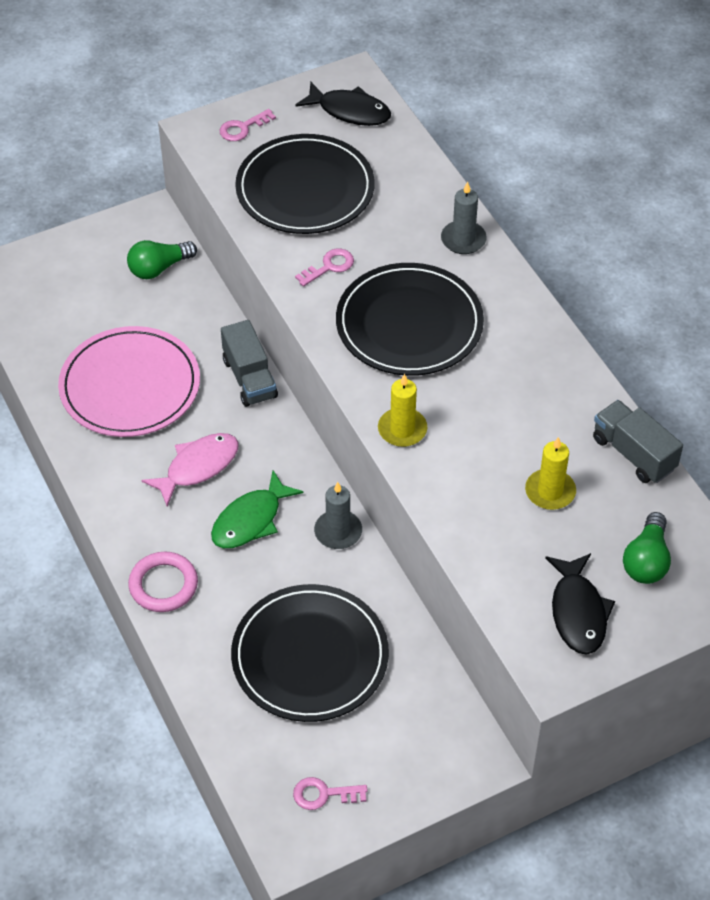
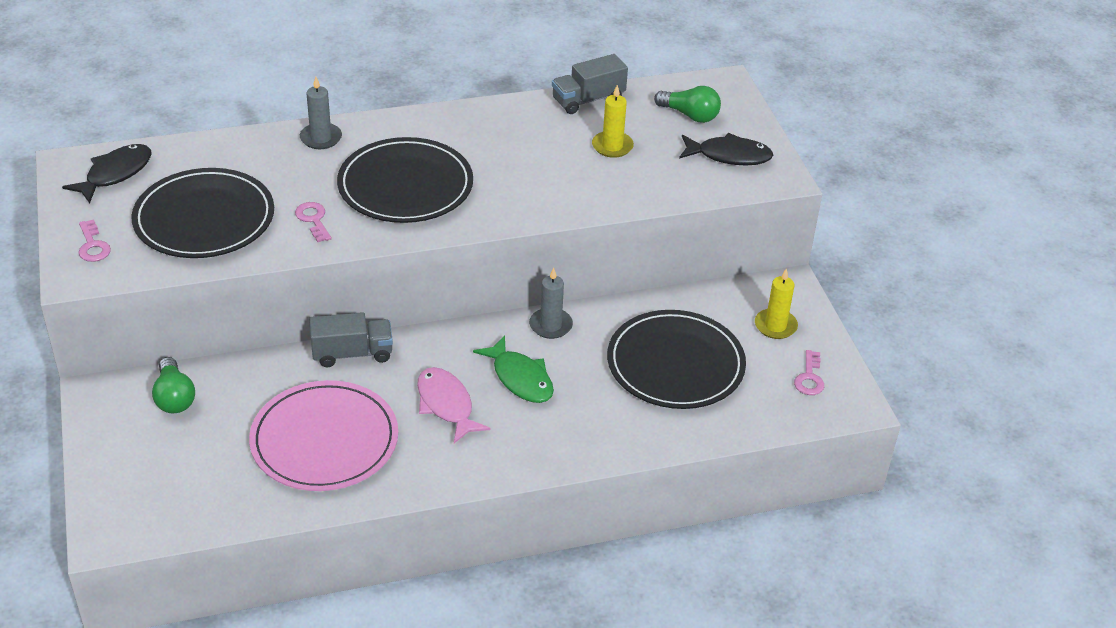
camera: 80 degrees left, 10 degrees down
pink ring [128,552,198,612] -> none
yellow candle [378,374,428,447] -> yellow candle moved to [755,269,798,339]

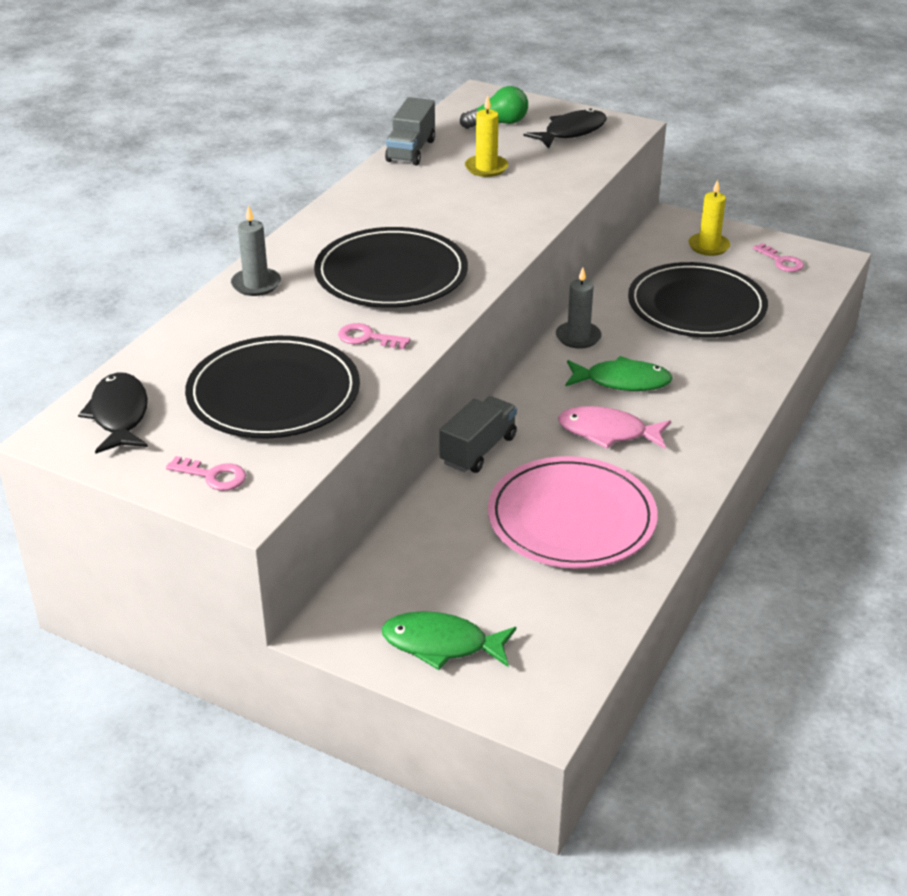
camera: 45 degrees left, 5 degrees down
green light bulb [152,357,195,414] -> none
none -> green fish [382,611,516,670]

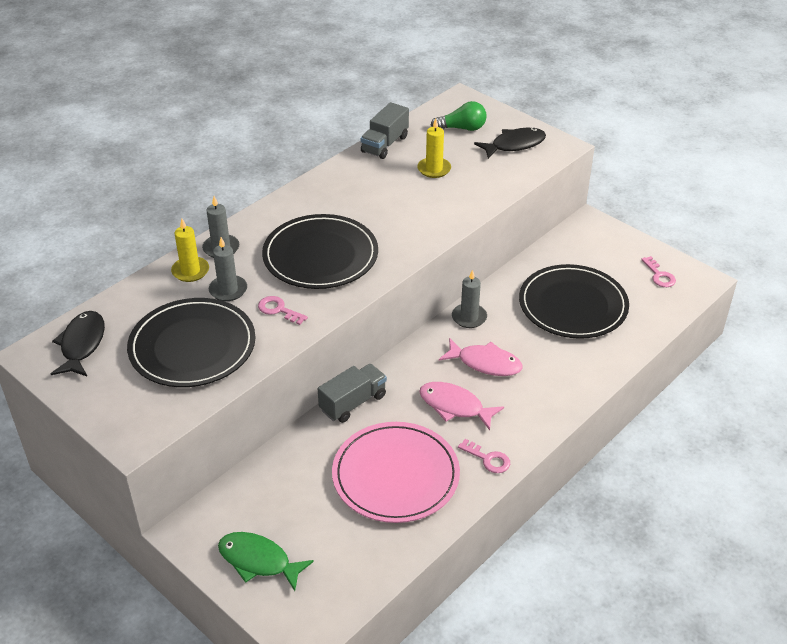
camera: 15 degrees right, 5 degrees up
pink key [166,456,246,491] -> pink key moved to [458,439,510,473]
green fish [565,356,673,391] -> pink fish [439,338,523,376]
yellow candle [688,180,730,256] -> yellow candle moved to [171,219,209,282]
none -> grey candle [209,237,247,301]

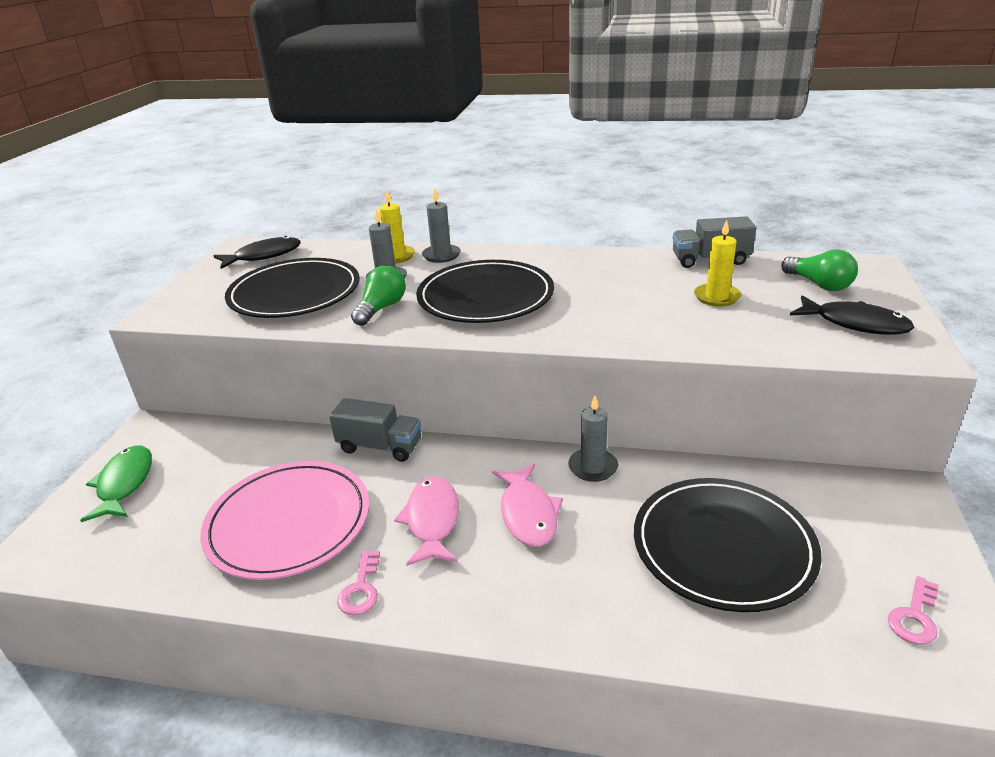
camera: 60 degrees right, 10 degrees down
pink key [258,296,308,325] -> green light bulb [351,265,406,326]

